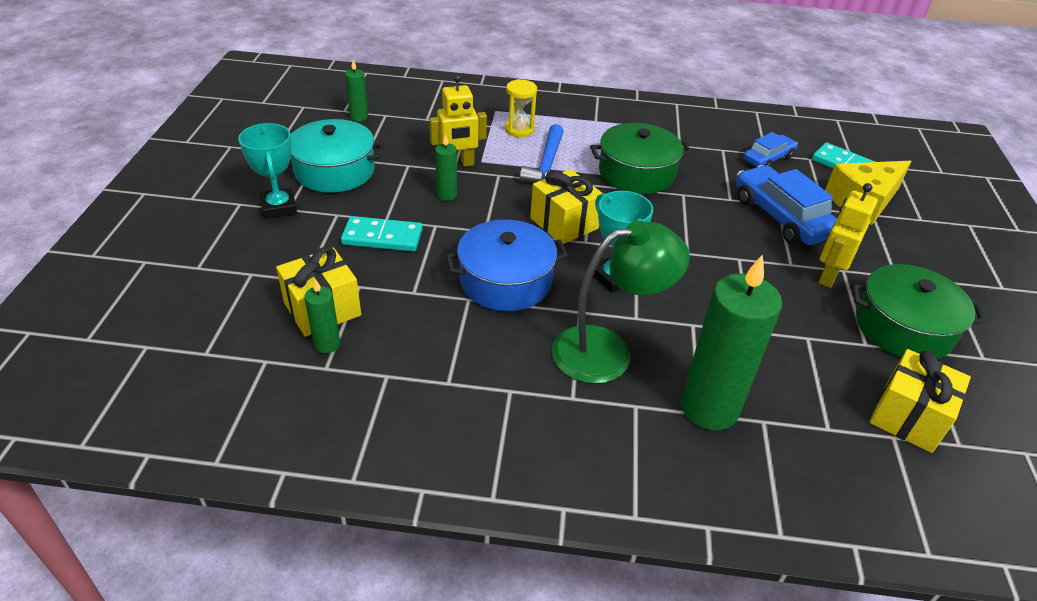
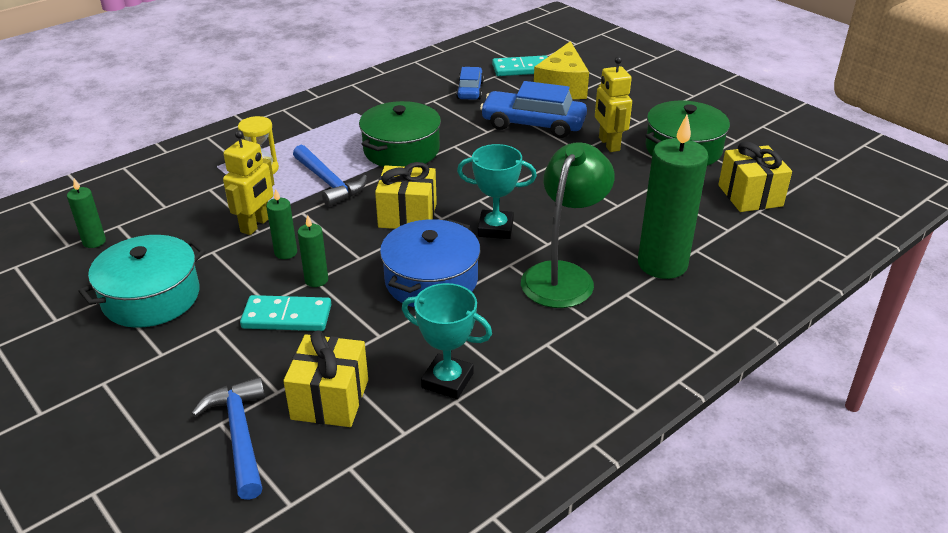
camera: 45 degrees left, 5 degrees down
turquoise trophy [238,123,297,219] -> turquoise trophy moved to [402,283,492,399]
green candle [304,279,340,354] -> green candle moved to [298,215,328,287]
turquoise domino [341,216,423,252] -> turquoise domino turned 45 degrees clockwise [240,295,331,331]
none -> blue hammer [191,377,265,500]

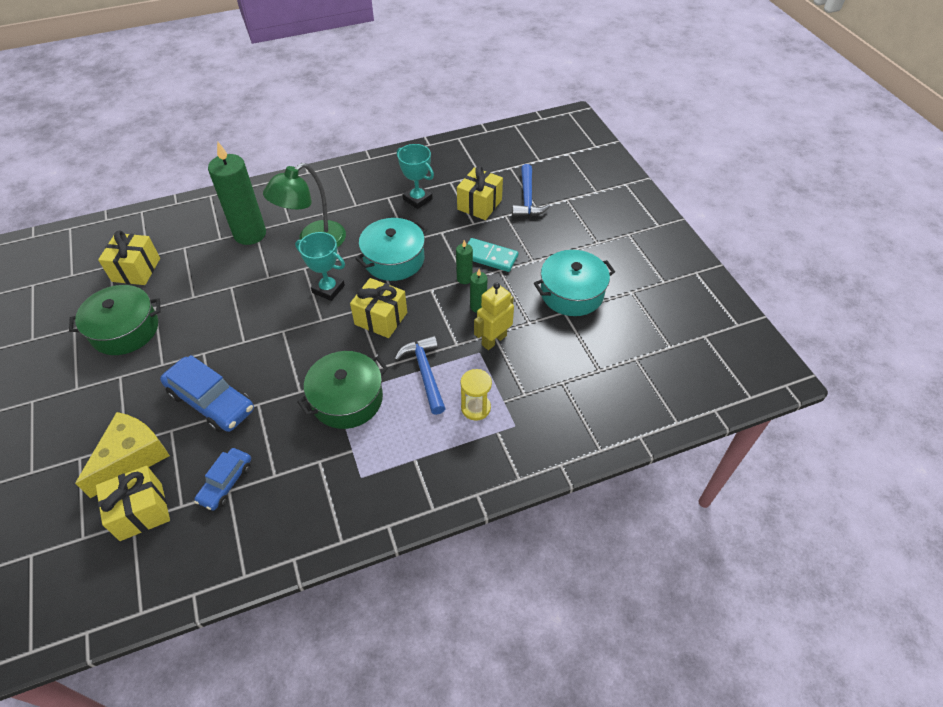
camera: 160 degrees left, 15 degrees up
green candle [67,179,106,248] -> none
blue pot [380,219,480,307] -> turquoise pot [355,218,428,281]
turquoise domino [492,55,547,76] -> yellow gift [96,466,170,541]
yellow robot [595,57,632,152] -> none

